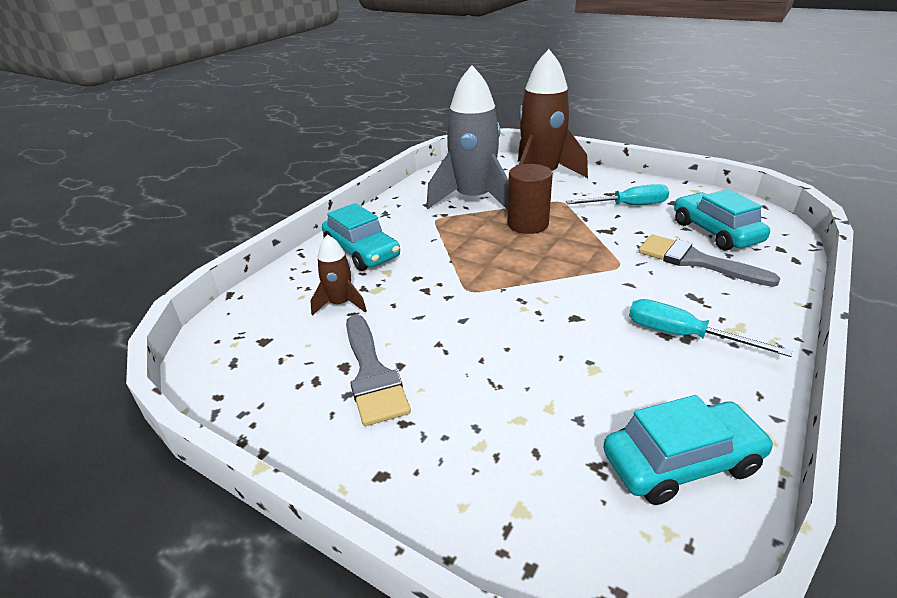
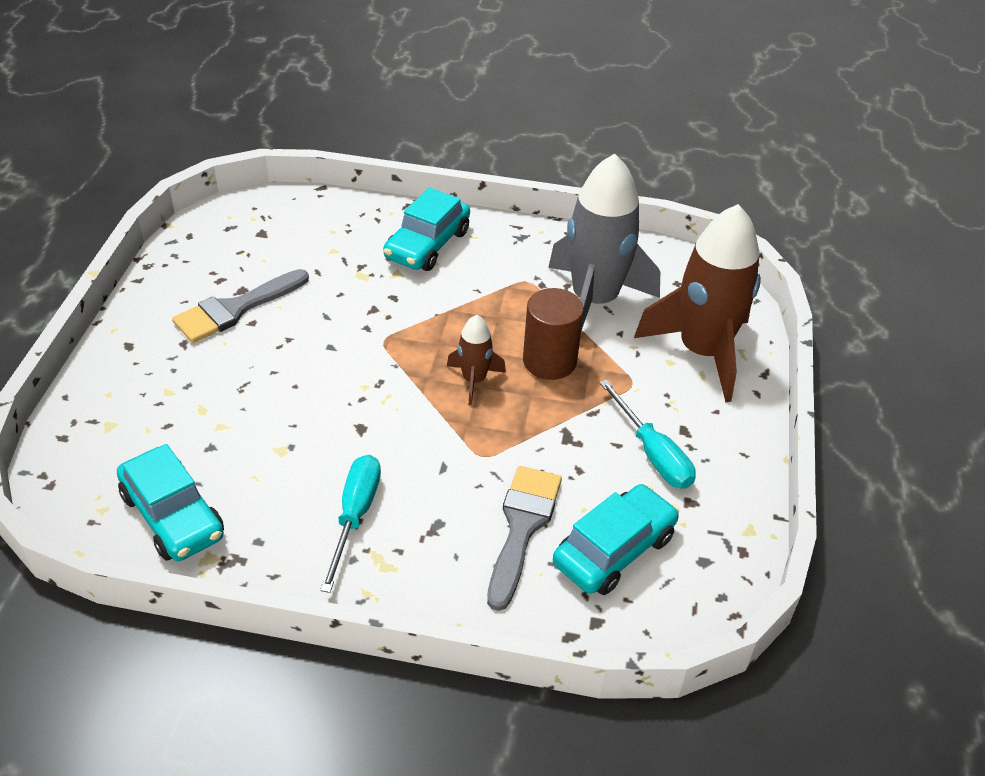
camera: 65 degrees right, 10 degrees up
brown rocket [310,234,367,316] -> brown rocket moved to [447,315,506,405]

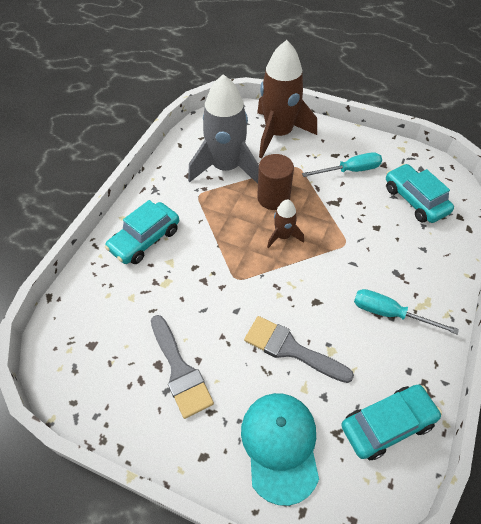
camera: 75 degrees left, 10 degrees up
turquoise car [383,187,470,271] -> turquoise car turned 90 degrees clockwise [105,200,179,264]
grey brush [487,466,562,611] -> grey brush moved to [244,316,354,383]
none -> turquoise cap [241,393,319,506]

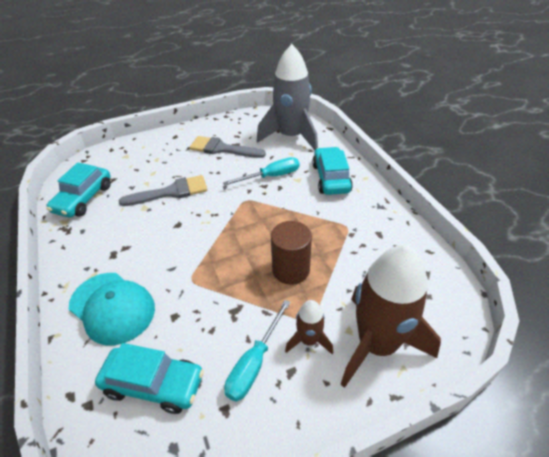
camera: 135 degrees right, 10 degrees down
grey rocket [188,74,259,184] -> grey rocket moved to [257,44,318,150]
turquoise cap [241,393,319,506] -> turquoise cap moved to [69,273,155,345]
brown rocket [267,199,304,248] -> brown rocket moved to [285,300,333,354]
turquoise screwdriver [354,289,459,335] -> turquoise screwdriver moved to [223,157,299,186]

